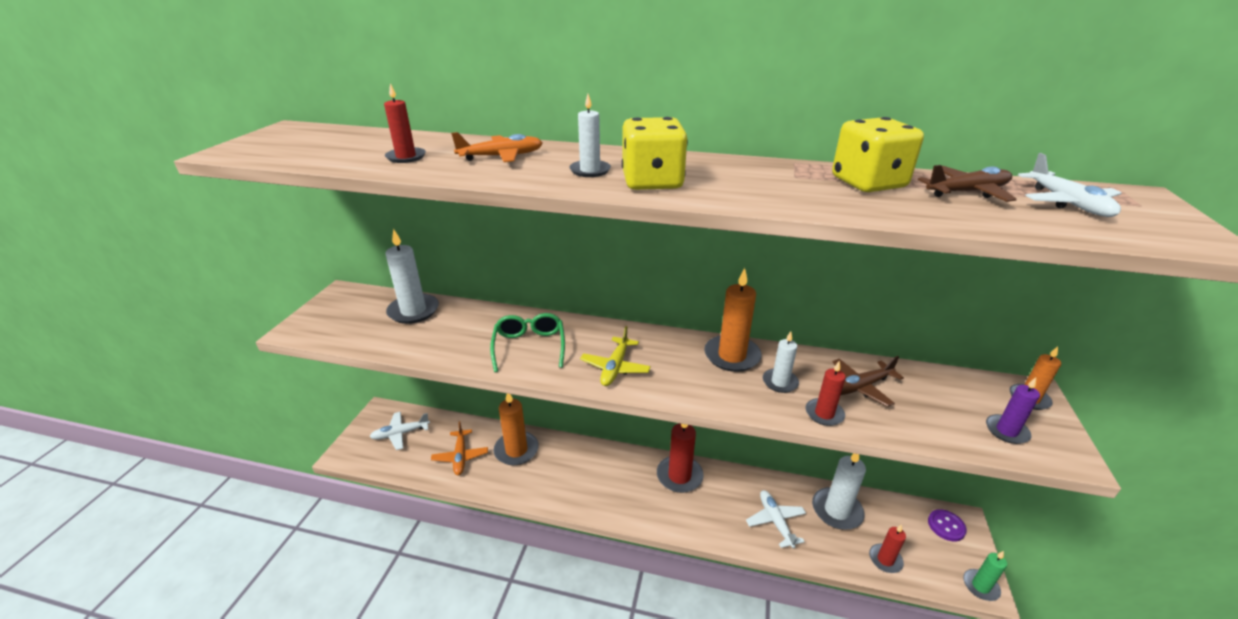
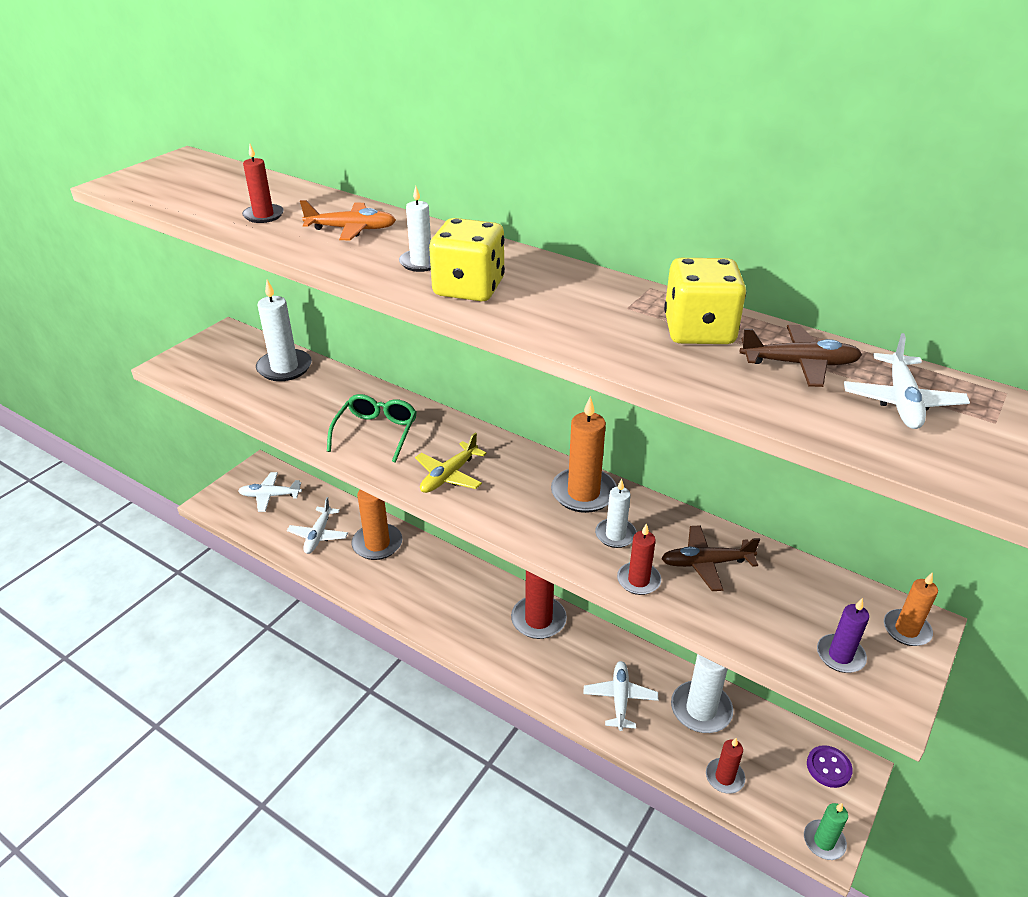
camera: 20 degrees right, 5 degrees up
orange plane [431,421,488,475] -> white plane [287,497,348,554]

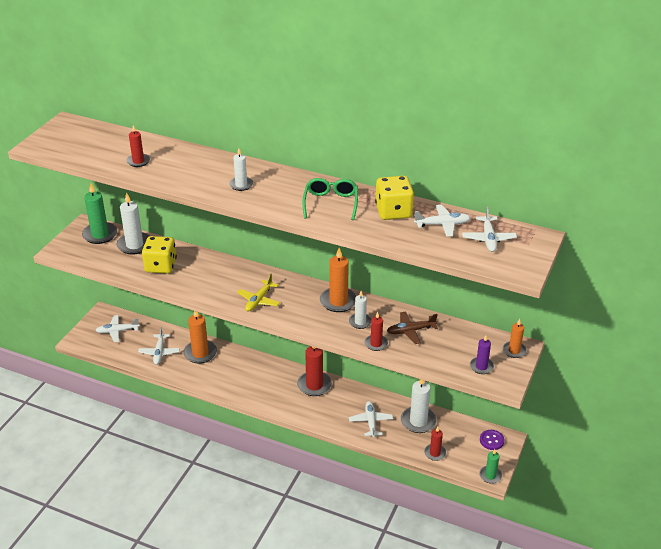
camera: 10 degrees left, 0 degrees up
orange plane [300,200,396,240] -> none
green glasses [327,394,417,463] -> green glasses moved to [303,178,358,220]
yellow dice [429,218,505,302] -> yellow dice moved to [142,236,177,274]
brown plane [740,325,862,387] -> white plane [414,205,471,237]
none -> green candle [82,183,117,244]

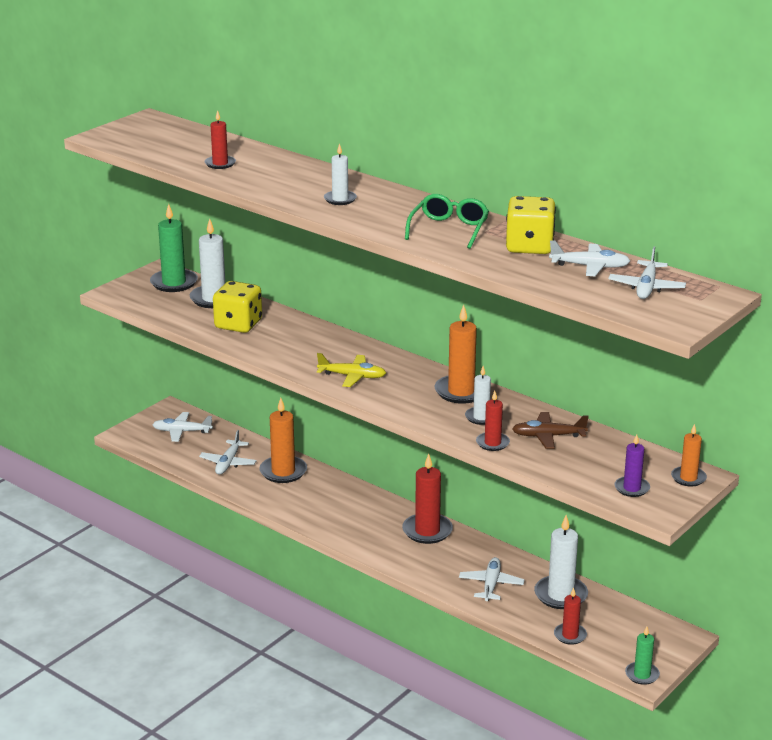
camera: 15 degrees right, 10 degrees down
yellow plane [237,274,280,312] -> yellow plane turned 120 degrees counterclockwise [317,353,386,387]
purple button [480,430,504,450] -> none

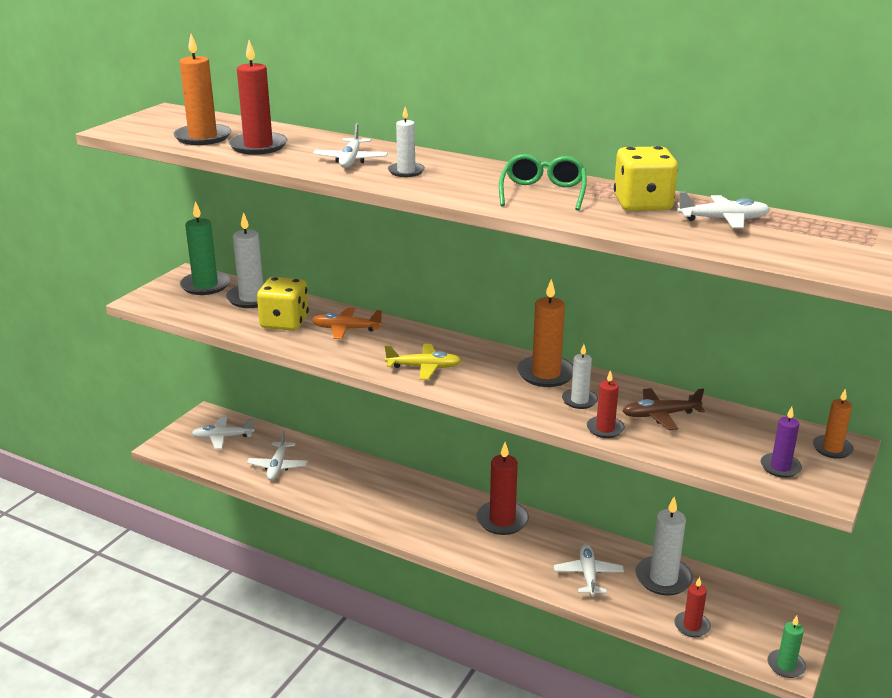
camera: 10 degrees left, 0 degrees up
red candle [204,110,236,169] -> red candle [228,40,287,155], size x1.68
orange candle [259,398,307,483] -> orange candle moved to [173,34,231,145]
white plane [609,247,686,299] -> white plane moved to [313,123,388,168]
none -> orange plane [312,308,382,339]

